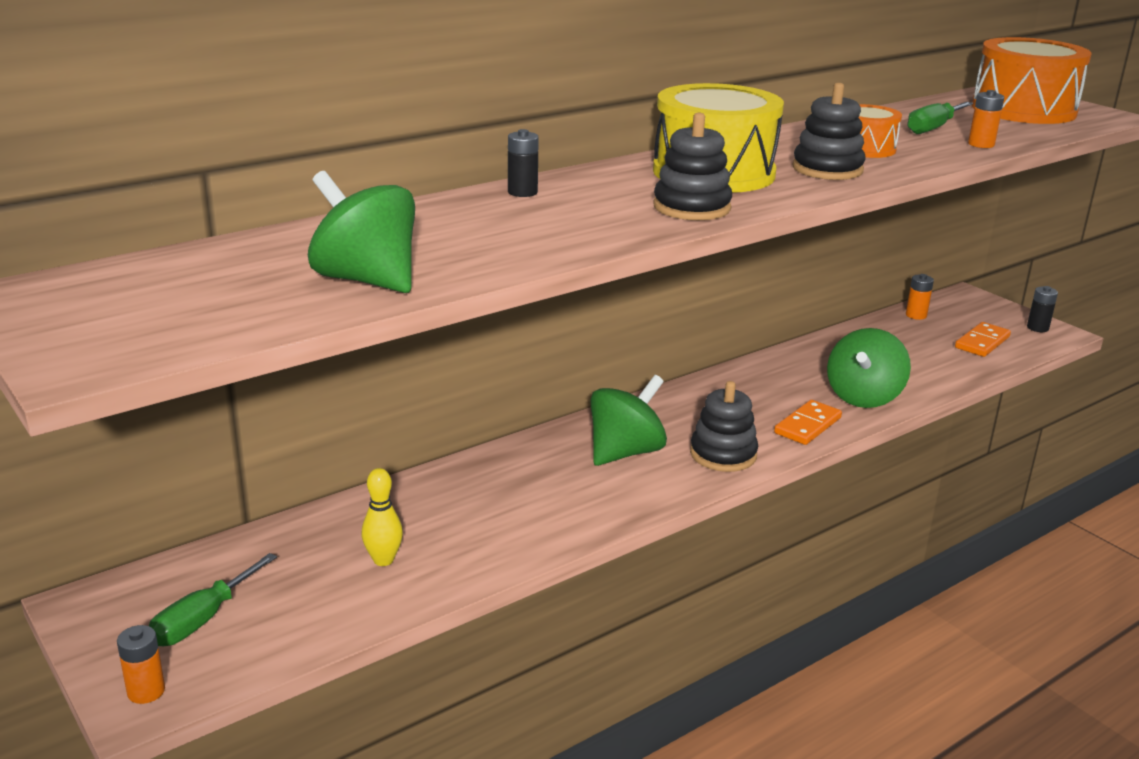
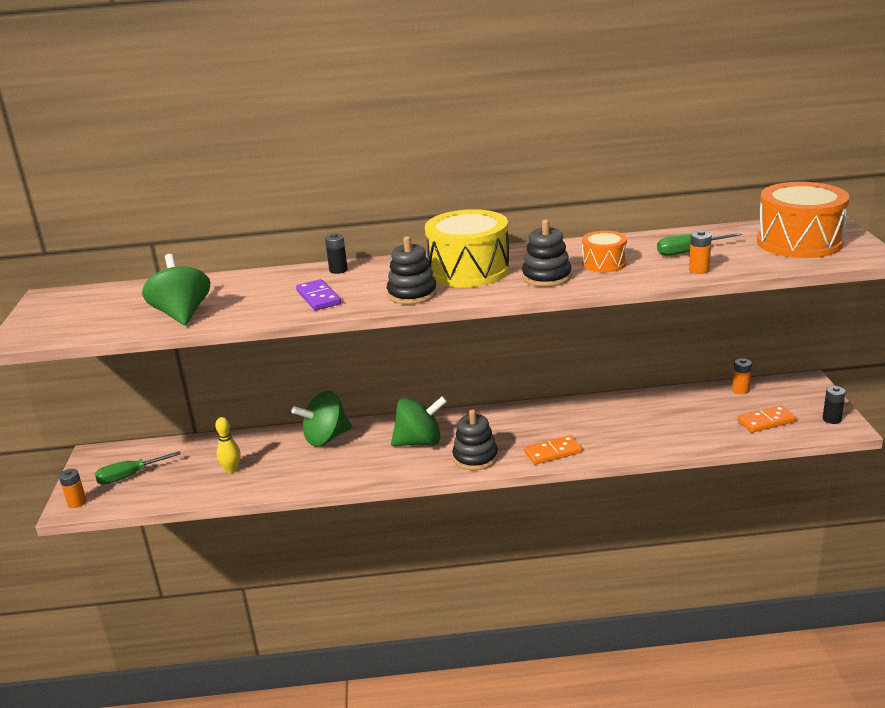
camera: 35 degrees right, 0 degrees up
green spinning top [827,328,911,408] -> green spinning top moved to [291,391,352,447]
none -> purple domino [296,279,341,310]

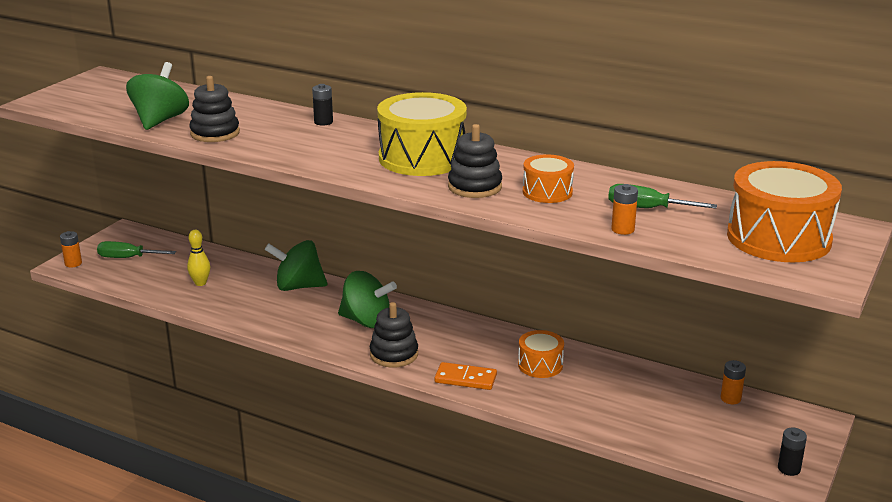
camera: 30 degrees right, 0 degrees up
purple domino [296,279,341,310] -> none
black stacking toy [387,236,437,305] -> black stacking toy moved to [189,76,240,142]
orange domino [737,405,796,433] -> none
none -> orange drum [518,330,564,378]

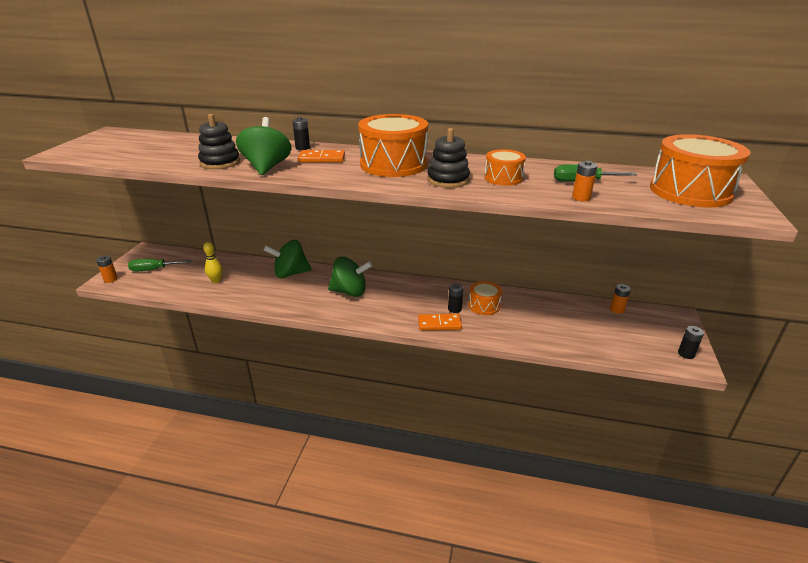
camera: 15 degrees left, 5 degrees up
green spinning top [126,62,189,130] -> green spinning top moved to [236,117,292,175]
black stacking toy [370,302,418,368] -> none
yellow drum [377,92,467,176] -> orange drum [358,114,428,177]
none -> orange domino [298,150,345,162]
none -> black battery [448,283,463,313]

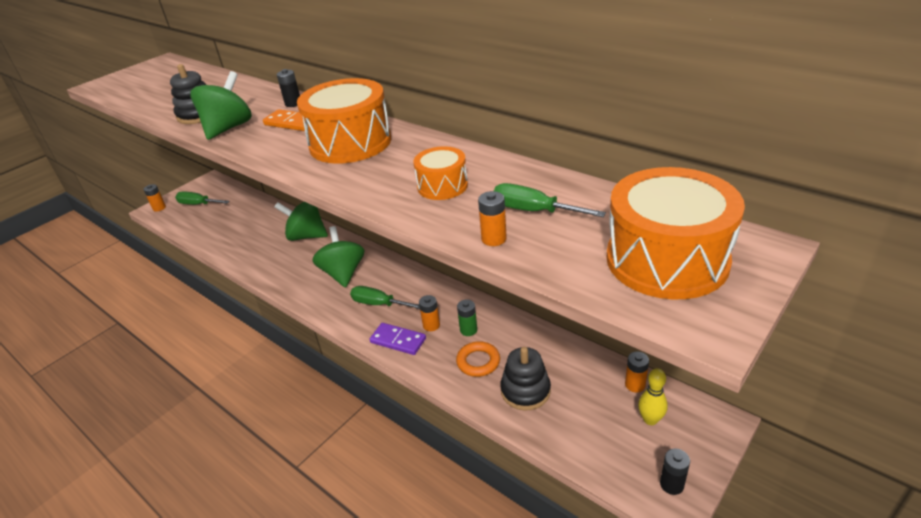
camera: 30 degrees right, 5 degrees up
yellow bowling pin [203,242,223,283] -> yellow bowling pin moved to [638,368,668,425]
green spinning top [328,257,372,297] -> green spinning top turned 135 degrees counterclockwise [312,226,364,288]
orange domino [418,314,462,330] -> purple domino [370,323,426,355]
black stacking toy [427,128,470,188] -> black stacking toy moved to [500,347,551,411]
black battery [448,283,463,313] -> orange battery [419,295,440,331]
orange drum [469,281,502,315] -> green battery [457,299,477,336]
none -> green screwdriver [350,286,420,309]
none -> orange ring [456,341,500,377]

